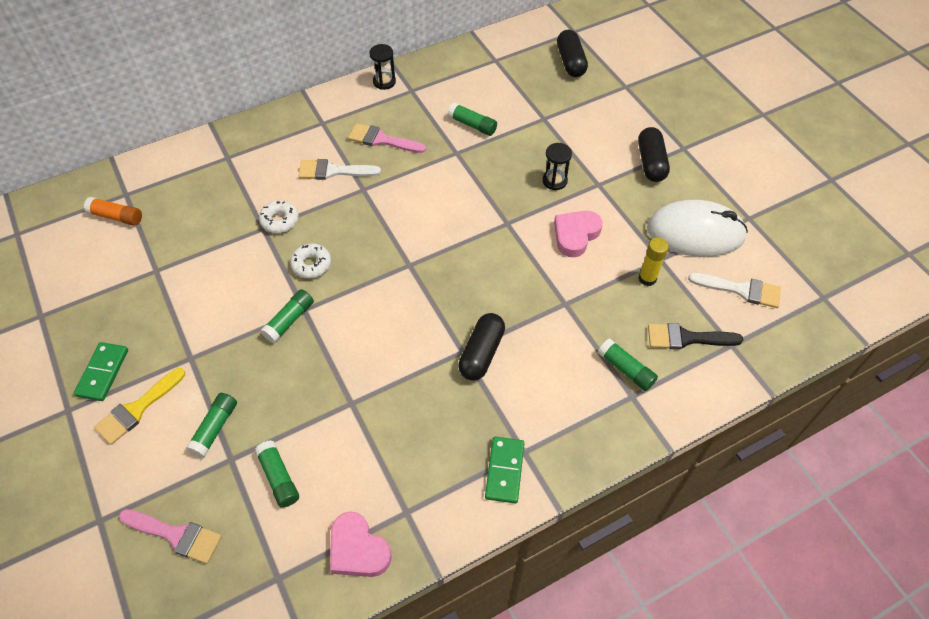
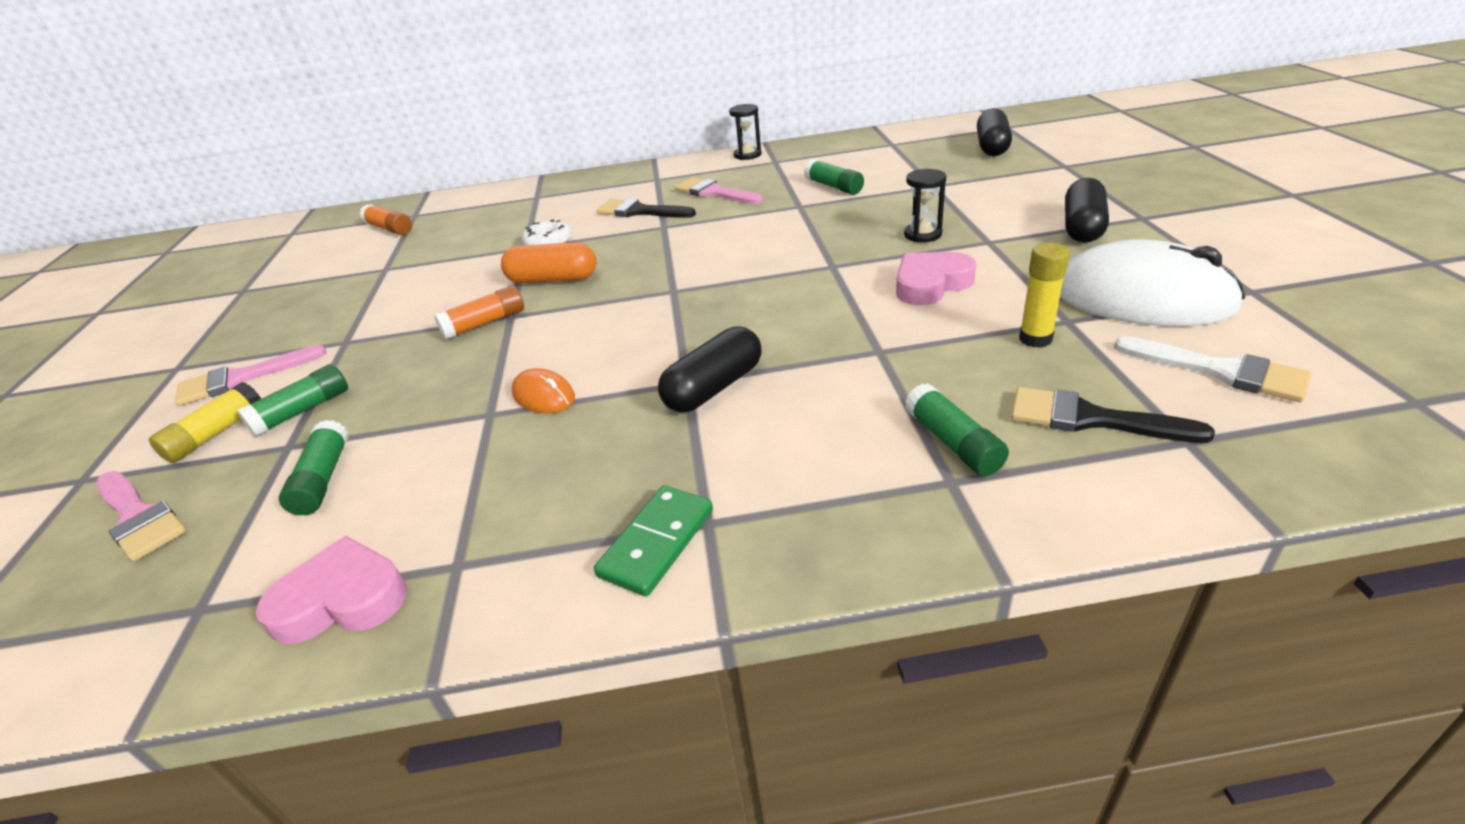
camera: 25 degrees right, 20 degrees down
green domino [74,342,128,401] -> none
yellow brush [94,368,185,445] -> pink brush [175,345,326,406]
green glue stick [261,289,314,343] -> orange glue stick [434,285,524,340]
white donut [290,243,331,278] -> orange capsule [501,242,596,283]
white brush [299,159,381,180] -> black brush [597,198,696,218]
pink heart [330,511,392,577] -> pink heart turned 105 degrees clockwise [256,536,407,644]
none -> yellow glue stick [149,382,261,463]
none -> orange mouse [512,368,575,413]

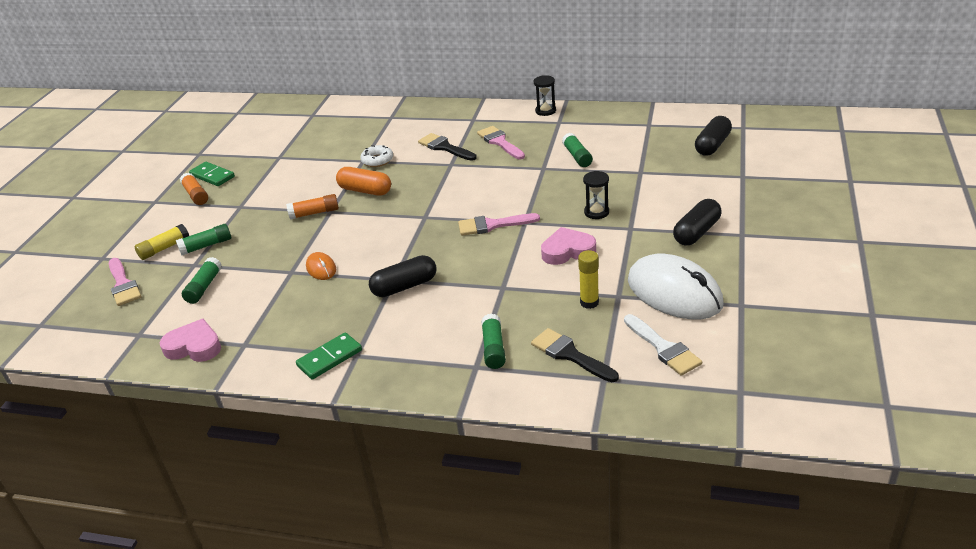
camera: 20 degrees right, 0 degrees up
pink brush [175,345,326,406] -> pink brush moved to [458,213,540,236]
orange glue stick [359,204,412,235] -> orange glue stick moved to [180,173,208,205]
none -> green domino [189,162,235,186]

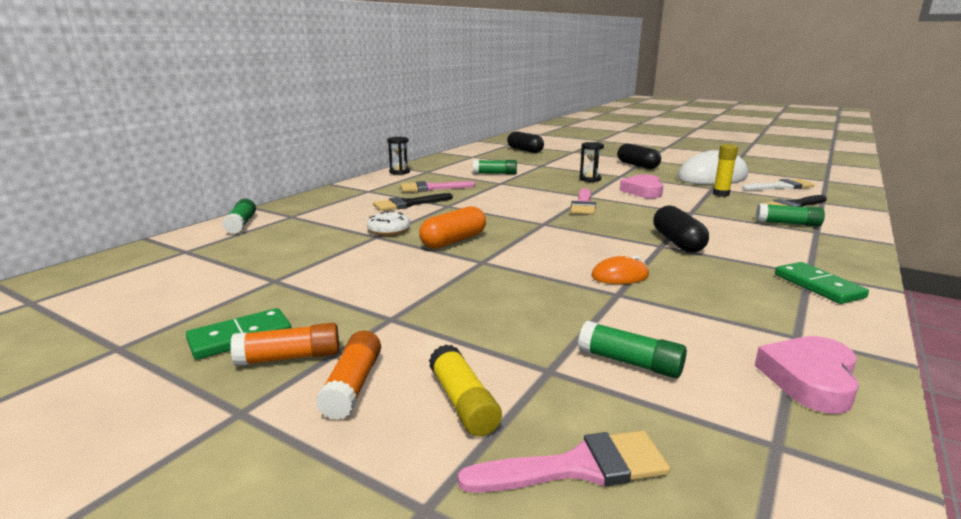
camera: 75 degrees left, 15 degrees down
green glue stick [176,224,231,255] -> green glue stick moved to [222,199,256,234]
orange glue stick [286,194,339,219] -> orange glue stick moved to [316,330,381,420]

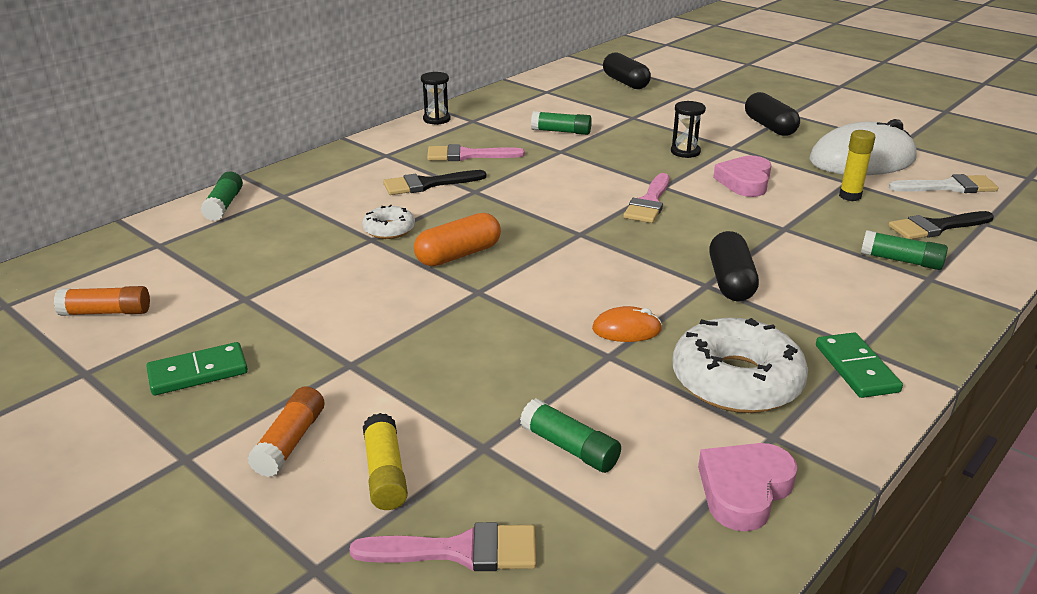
camera: 10 degrees right, 10 degrees up
orange glue stick [231,323,339,366] -> orange glue stick moved to [54,286,150,316]
none -> white donut [673,317,808,413]

